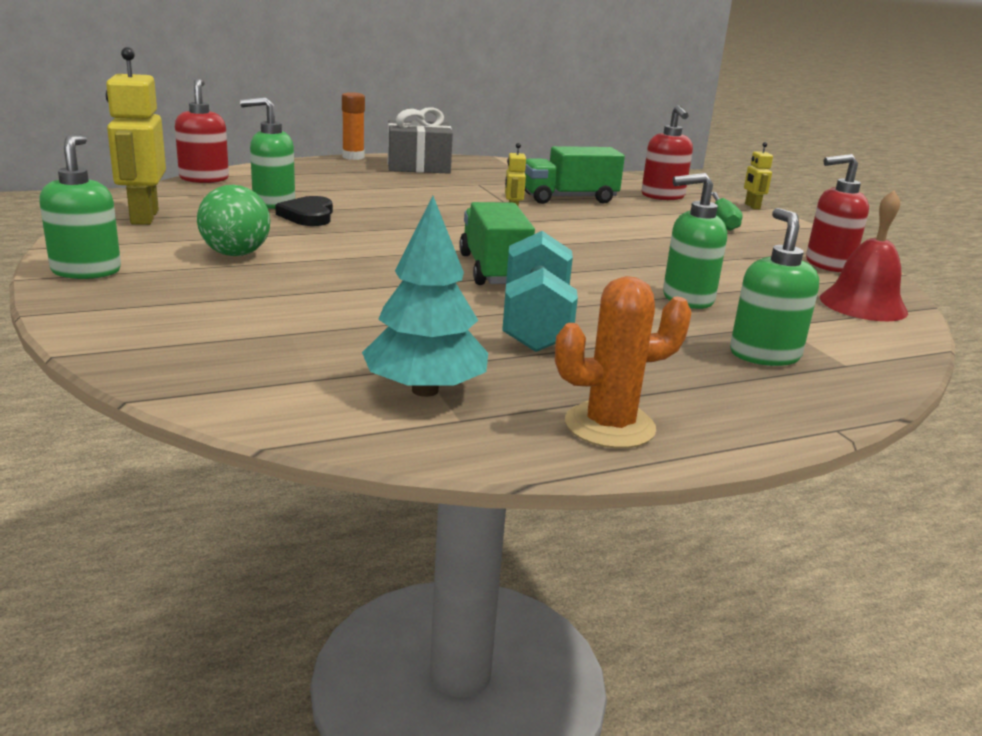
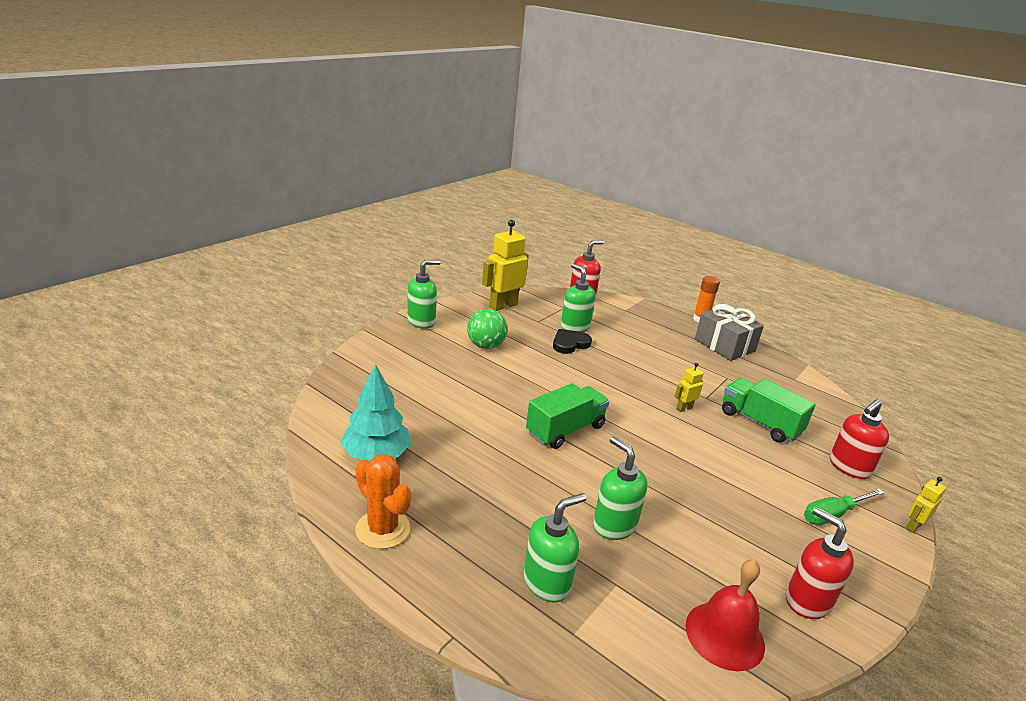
camera: 60 degrees right, 5 degrees up
turquoise dumbbell [502,231,578,352] -> none

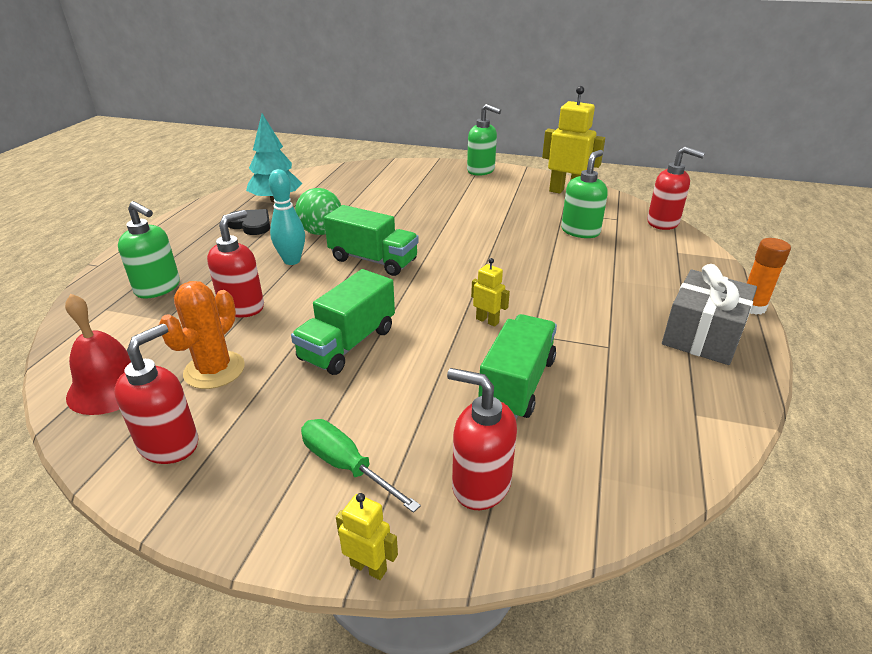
camera: 70 degrees right, 5 degrees up
orange cactus [355,454,411,549] -> orange cactus moved to [159,281,245,389]
green ball [467,309,507,349] -> green ball moved to [295,188,341,235]
black heart [553,329,592,354] -> black heart moved to [227,209,270,235]
green soap dispenser [593,436,648,540] -> red soap dispenser [207,210,264,317]
none -> turquoise bowling pin [269,169,305,265]
none -> green truck [291,269,395,375]

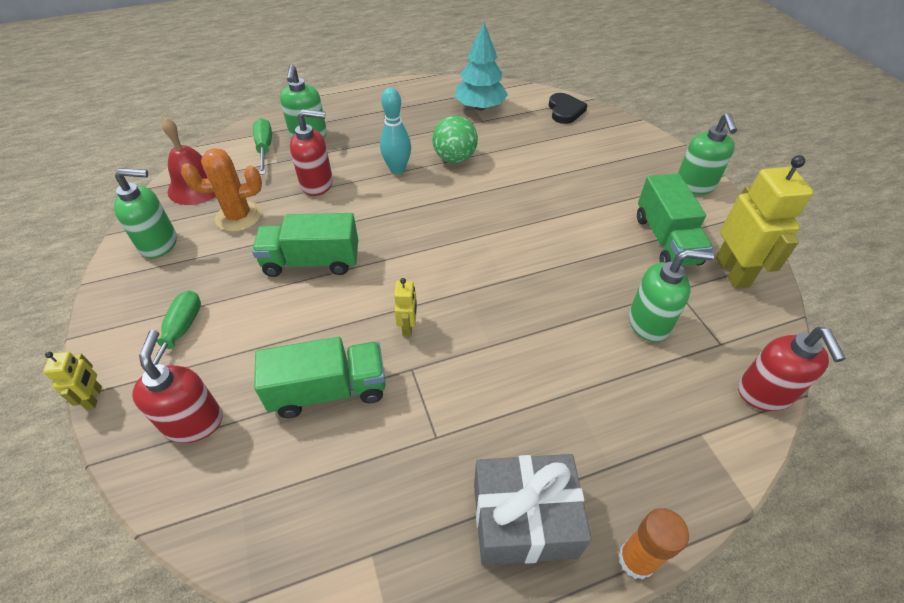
camera: 55 degrees right, 15 degrees up
red soap dispenser [114,324,198,464] -> green soap dispenser [114,168,177,259]
black heart [227,209,270,235] -> black heart moved to [549,93,588,124]
green truck [324,205,419,276] -> green truck moved to [637,173,713,266]
none -> green screwdriver [253,118,272,175]

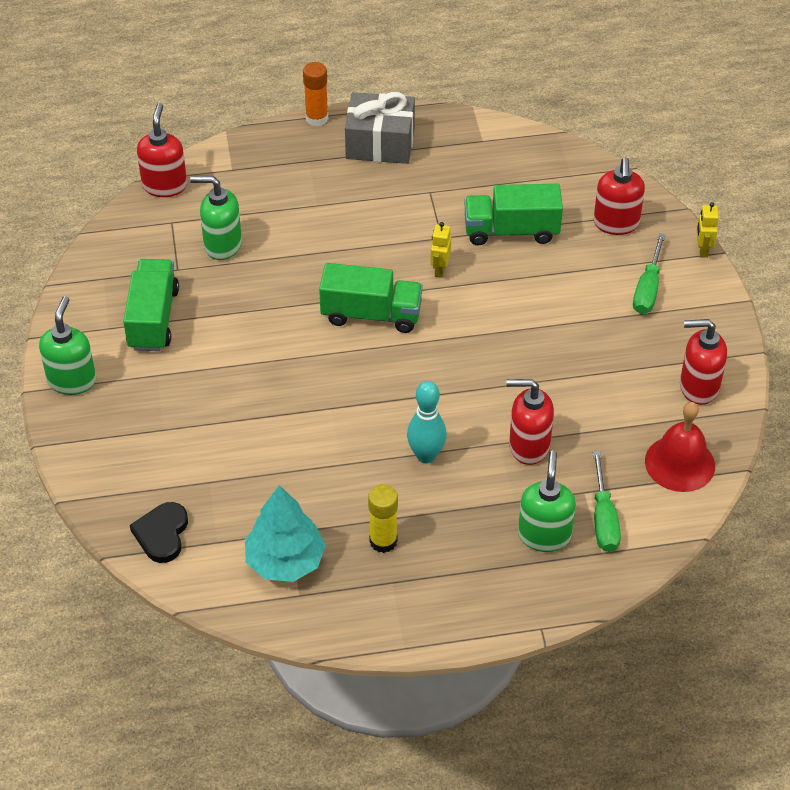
camera: 170 degrees left, 0 degrees up
green soap dispenser [114,168,177,259] -> red soap dispenser [680,319,727,405]
orange cactus [181,148,262,232] -> none
green truck [252,213,358,277] -> green truck moved to [319,263,423,333]
green ball [432,116,478,163] -> none
yellow robot [716,155,813,289] -> none
none -> yellow glue stick [368,484,398,553]

